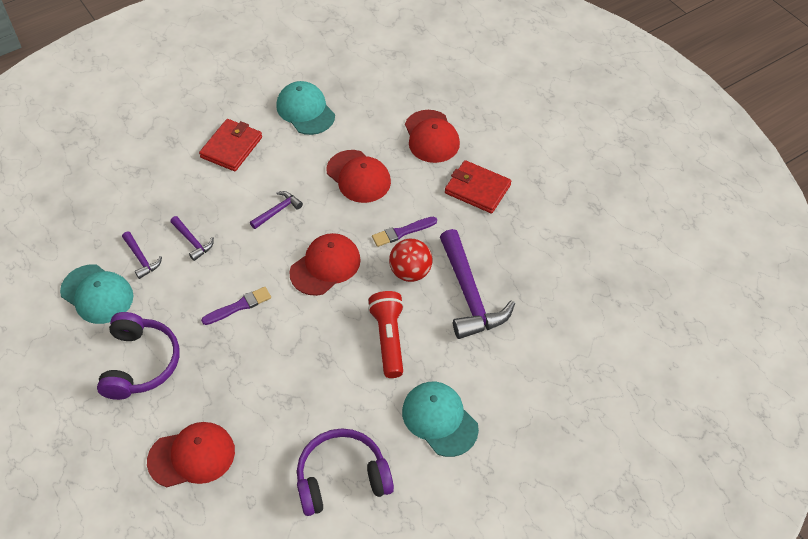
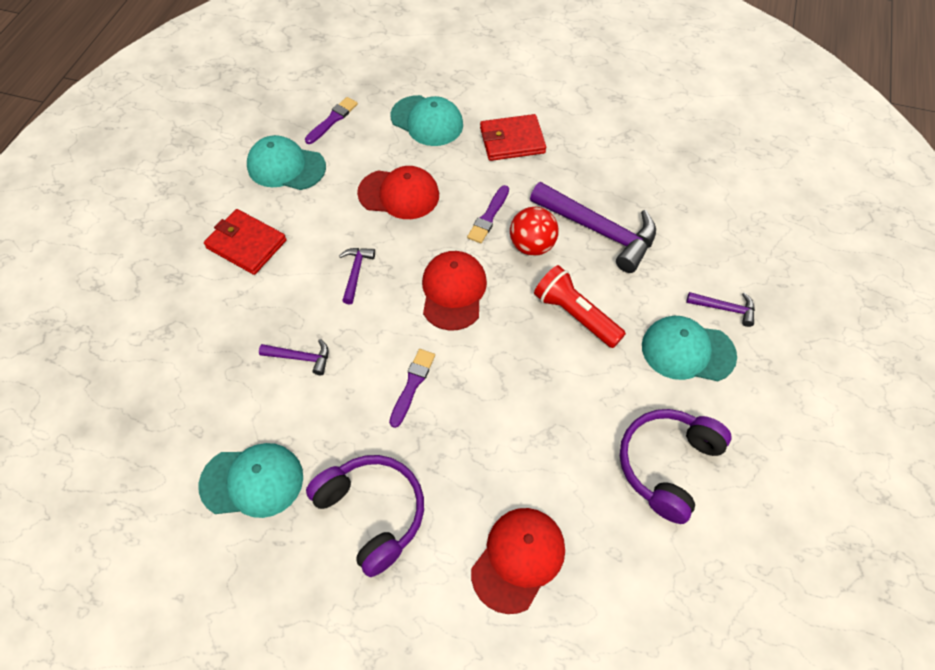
camera: 40 degrees left, 5 degrees up
purple hammer [122,231,162,279] -> purple hammer moved to [686,292,755,327]
red wallet [199,119,262,171] -> red wallet turned 45 degrees counterclockwise [204,209,287,275]
red cap [405,110,460,163] -> turquoise cap [390,95,463,146]
none -> purple brush [305,97,358,144]

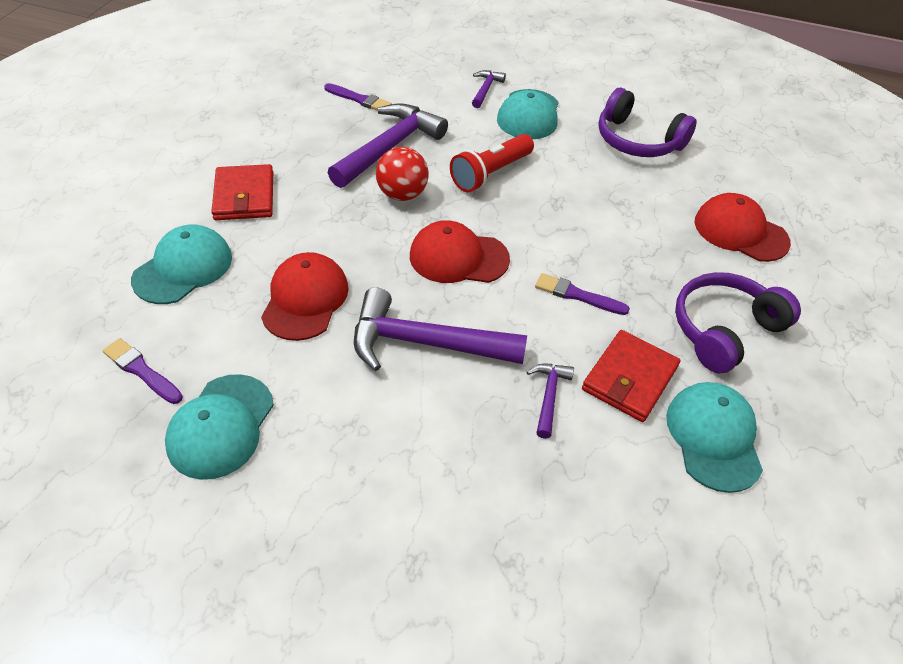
camera: 90 degrees left, 10 degrees down
red wallet [204,209,287,275] -> red wallet moved to [582,330,680,422]
purple hammer [339,248,375,304] -> purple hammer [354,287,527,371], size x2.09
purple brush [467,185,509,243] -> purple brush moved to [324,83,392,111]

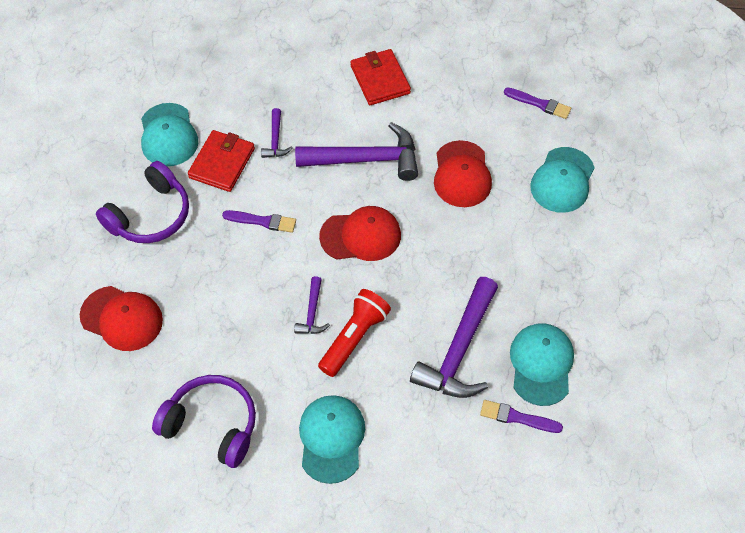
camera: 170 degrees right, 10 degrees up
turquoise cap [165,374,274,480] -> turquoise cap moved to [510,323,574,406]
red wallet [211,164,273,220] -> red wallet moved to [350,49,411,105]
red ball [376,147,429,201] -> none
purple hammer [472,70,506,108] -> purple hammer moved to [294,276,330,334]

